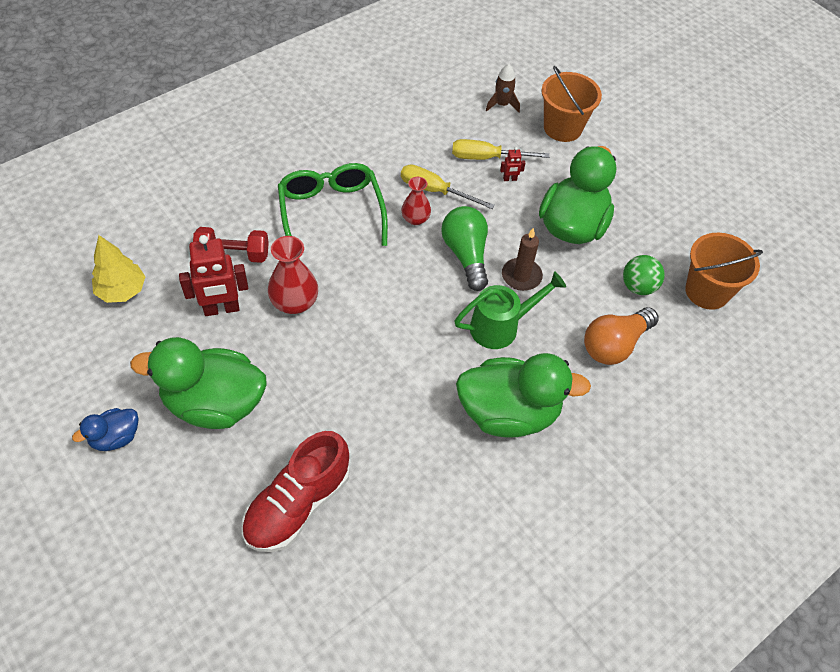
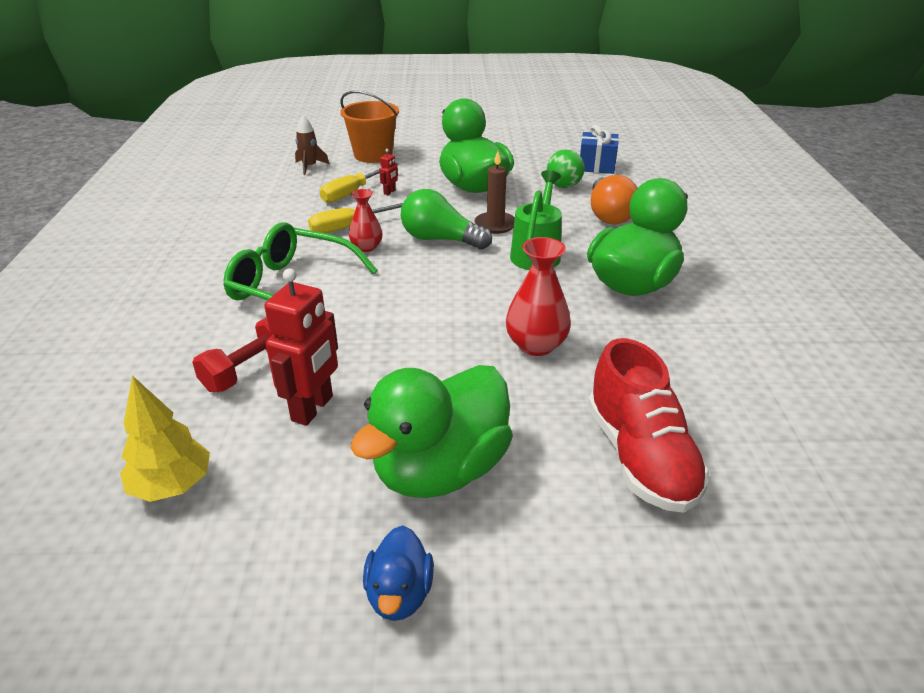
camera: 50 degrees left, 20 degrees down
red vase [268,236,318,314] -> red vase moved to [506,237,571,356]
orange bucket [685,233,763,310] -> blue gift [580,125,619,174]

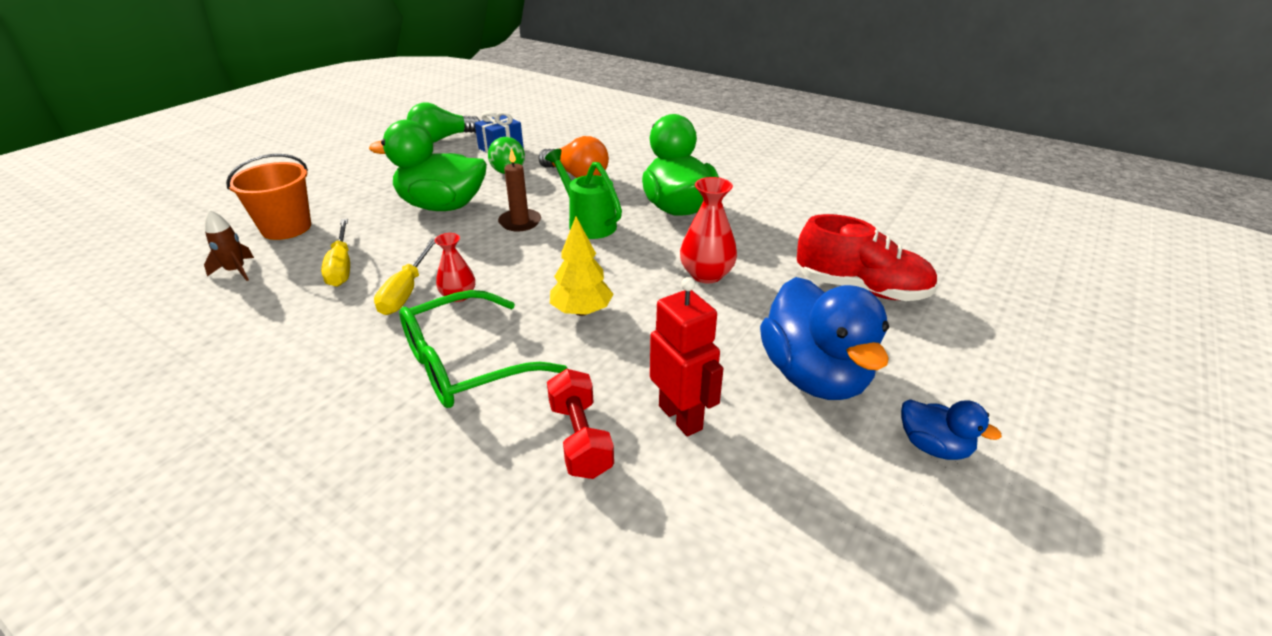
camera: 55 degrees left, 0 degrees up
yellow tree [120,376,210,502] -> yellow tree moved to [550,217,613,316]
green duck [350,365,513,498] -> blue duck [760,277,889,400]
red robot [379,149,398,195] -> none
green light bulb [401,189,492,249] -> green light bulb moved to [407,103,480,143]

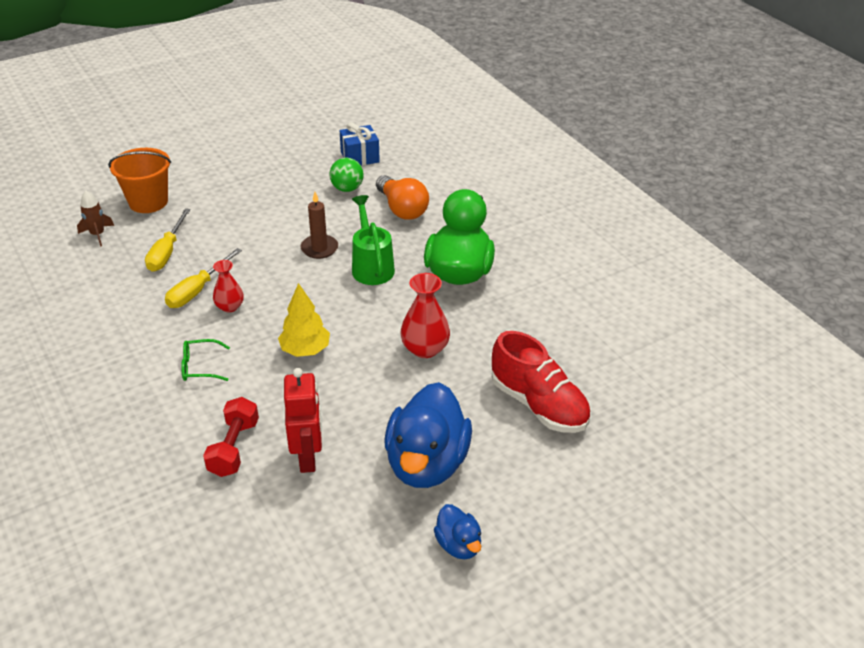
camera: 25 degrees right, 5 degrees up
green duck [369,120,487,211] -> none
green glasses [399,290,568,408] -> green glasses [181,339,230,381], size x0.48
green light bulb [407,103,480,143] -> none

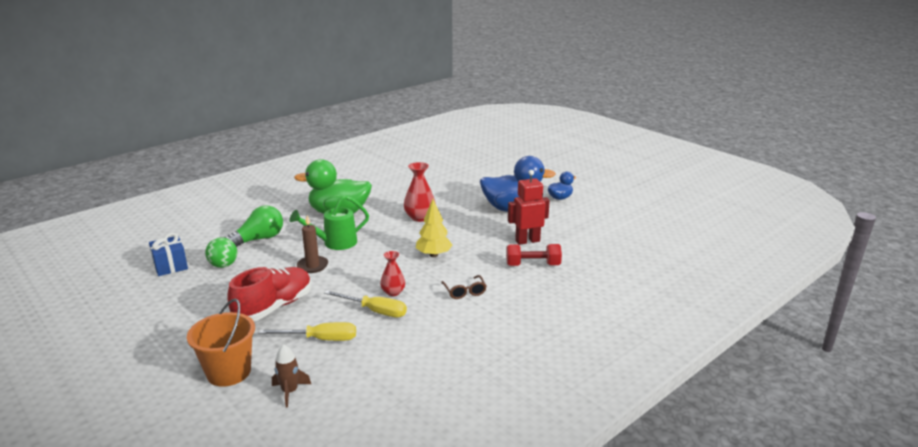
camera: 100 degrees left, 15 degrees down
green glasses [181,339,230,381] -> brown glasses [441,275,486,299]
orange light bulb [376,175,429,220] -> green light bulb [224,205,283,247]
red shoe [492,331,591,433] -> red shoe moved to [228,267,311,321]

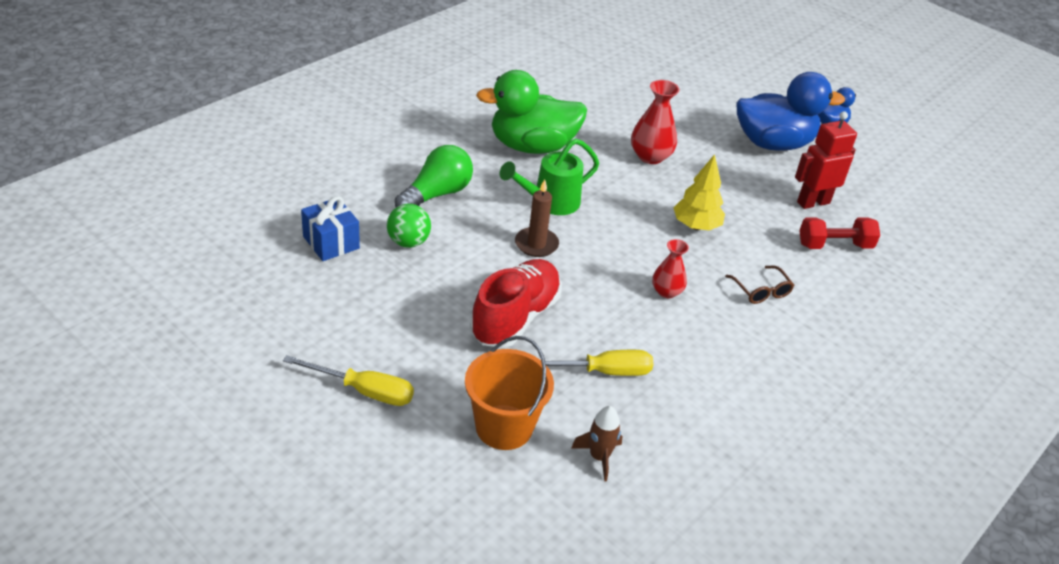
camera: 10 degrees left, 15 degrees up
yellow screwdriver [324,290,407,318] -> yellow screwdriver moved to [283,355,414,406]

